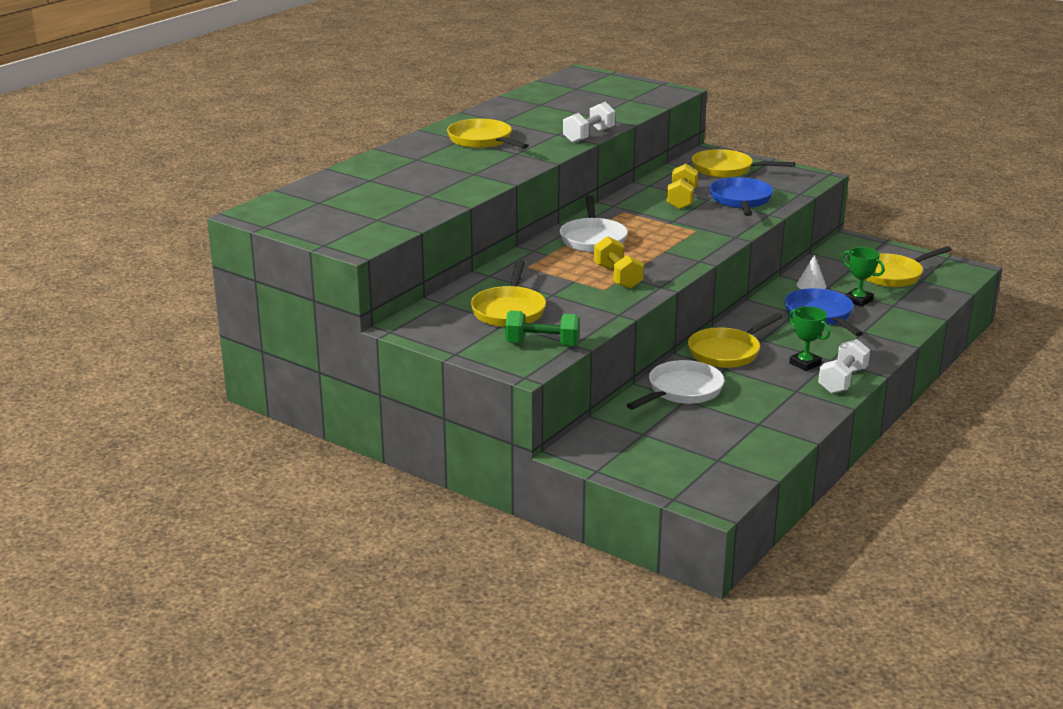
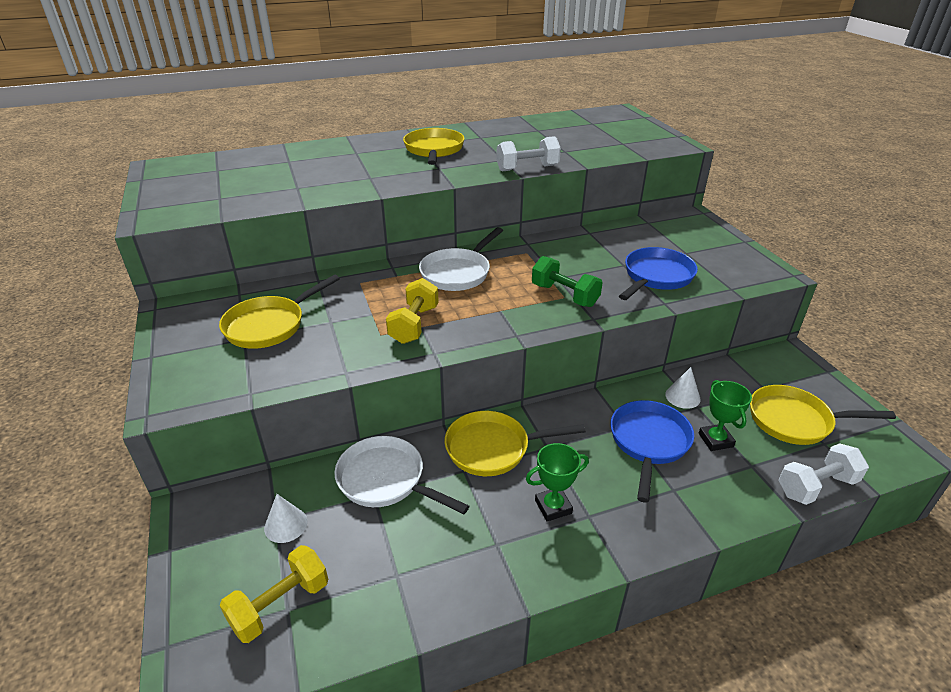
camera: 35 degrees right, 10 degrees up
green dumbbell [505,311,580,347] -> green dumbbell moved to [532,256,603,307]
white pan [627,360,724,410] -> white pan turned 135 degrees counterclockwise [334,436,469,514]
yellow dumbbell [667,164,698,210] -> yellow dumbbell moved to [220,545,328,643]
yellow pan [692,149,795,178] -> none
green trophy [788,306,830,371] -> green trophy turned 75 degrees clockwise [526,443,589,522]
white dumbbell [818,339,870,394] -> white dumbbell moved to [779,443,869,505]
none -> white cone [264,494,308,543]

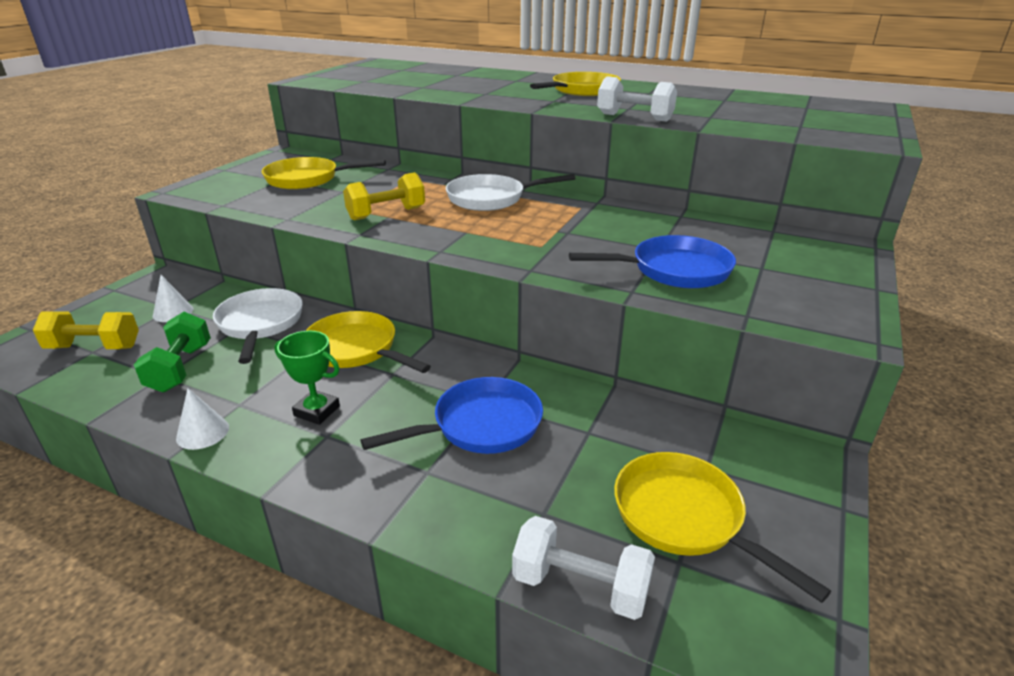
camera: 45 degrees right, 5 degrees down
green dumbbell [532,256,603,307] -> green dumbbell moved to [134,312,211,393]
white cone [665,367,701,409] -> white cone moved to [176,388,229,450]
green trophy [699,380,752,451] -> none

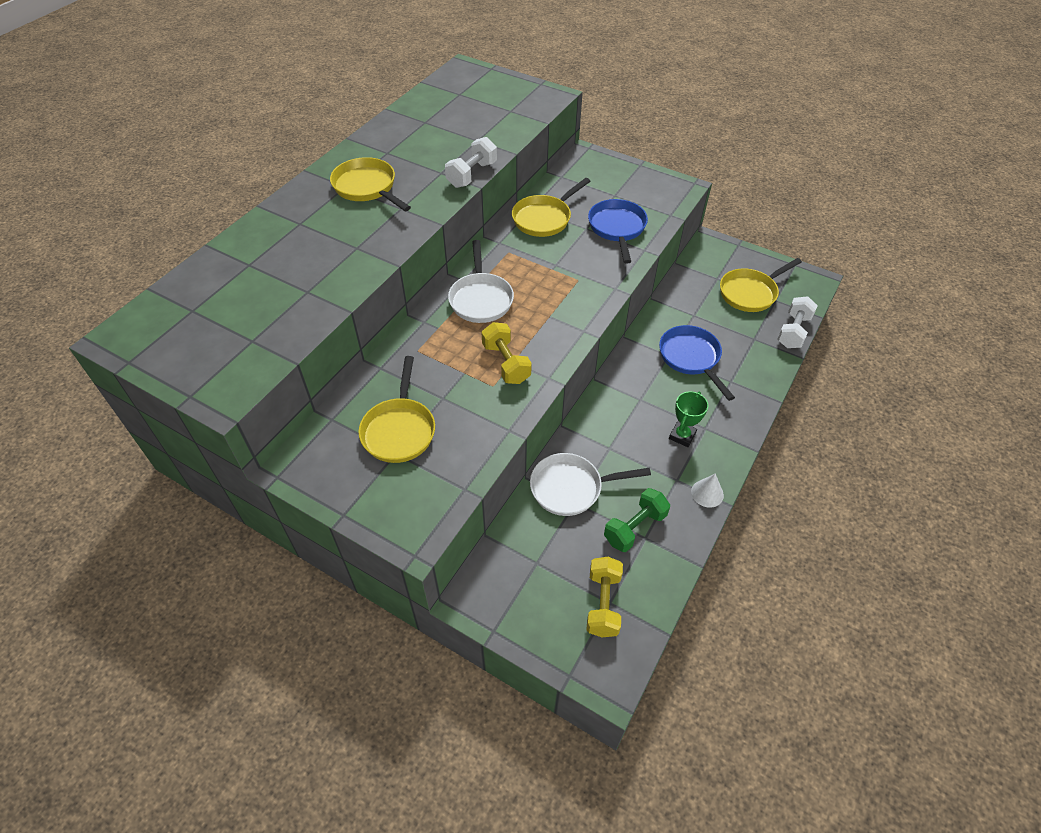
camera: 85 degrees left, 20 degrees up
green dumbbell [134,312,211,393] -> green dumbbell turned 45 degrees counterclockwise [604,488,670,552]
white cone [153,275,194,322] -> none
yellow pan [306,311,431,373] -> yellow pan moved to [512,178,590,237]

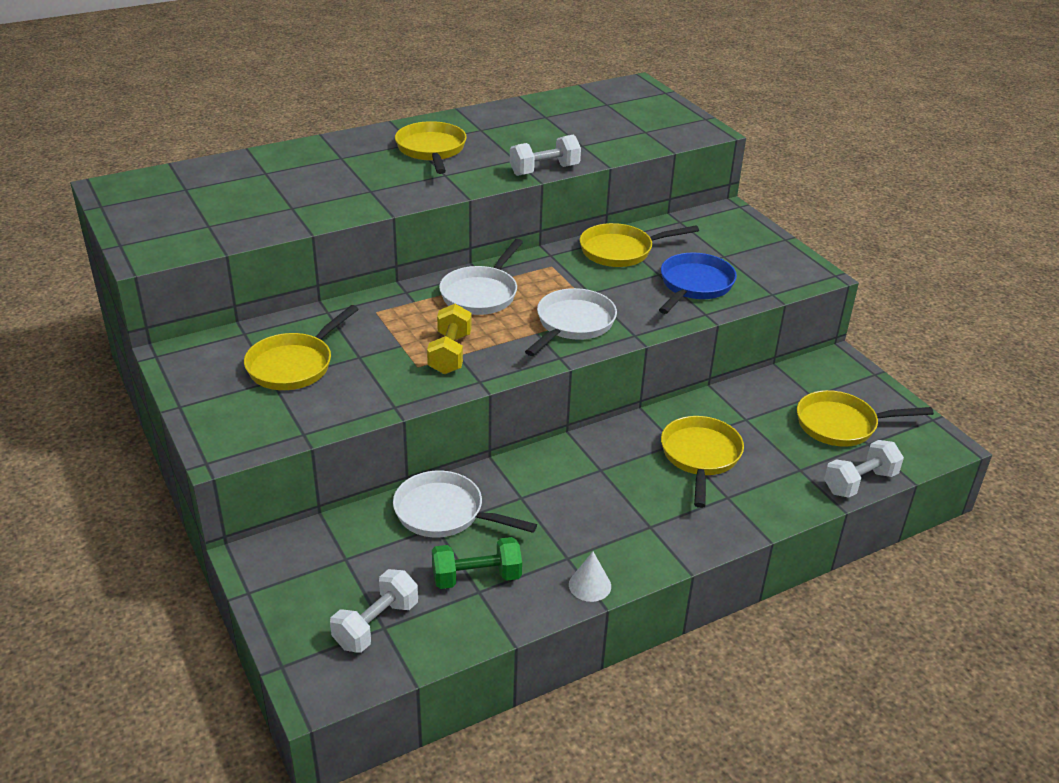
camera: 30 degrees right, 15 degrees down
yellow dumbbell [587,557,623,637] -> white dumbbell [330,569,418,653]
blue pan [659,325,735,401] -> yellow pan [661,416,744,508]
green trophy [669,391,708,447] -> none
none -> white pan [525,288,617,356]

